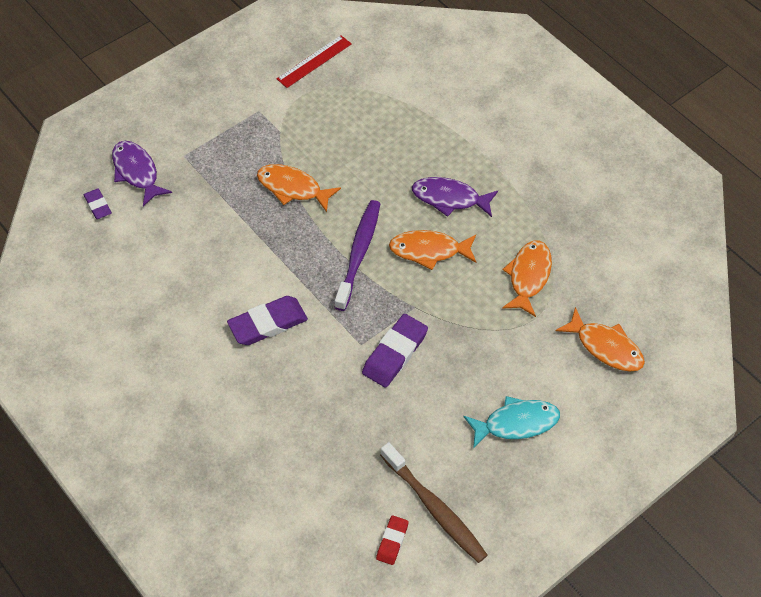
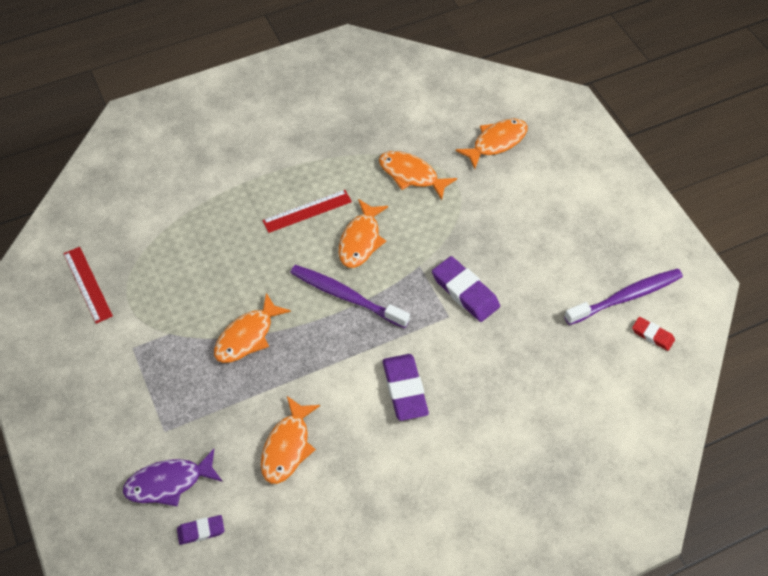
camera: 75 degrees left, 0 degrees up
brown toothbrush [380,442,488,563] -> purple toothbrush [564,268,683,325]
purple fish [412,177,498,217] -> red ruler [262,190,352,233]
turquoise fish [463,396,560,449] -> none
none -> orange fish [261,396,320,484]

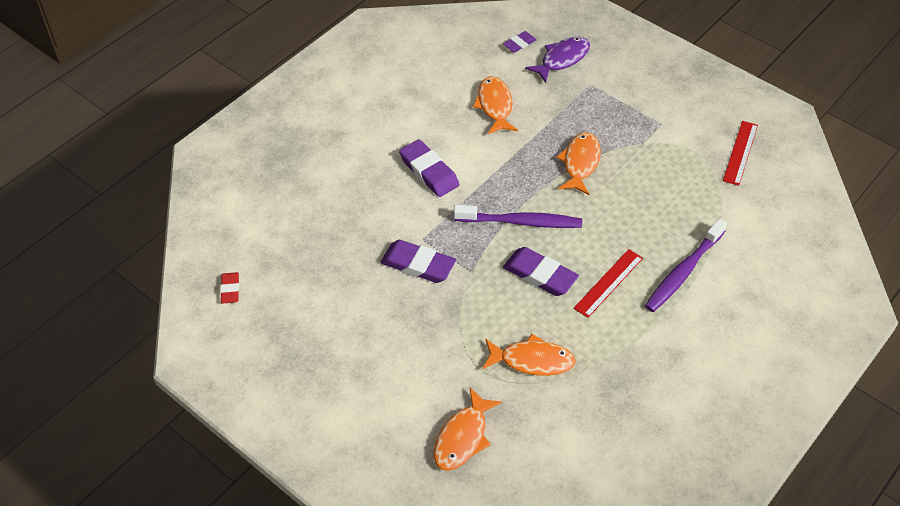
camera: 155 degrees right, 5 degrees down
red ruler [63,247,113,324] -> red ruler turned 75 degrees clockwise [723,121,758,186]
orange fish [339,199,388,268] -> purple eraser [503,247,579,296]
purple toothbrush [564,268,683,325] -> purple toothbrush moved to [645,218,727,312]
red eraser [632,317,675,351] -> red eraser turned 75 degrees clockwise [220,272,239,304]

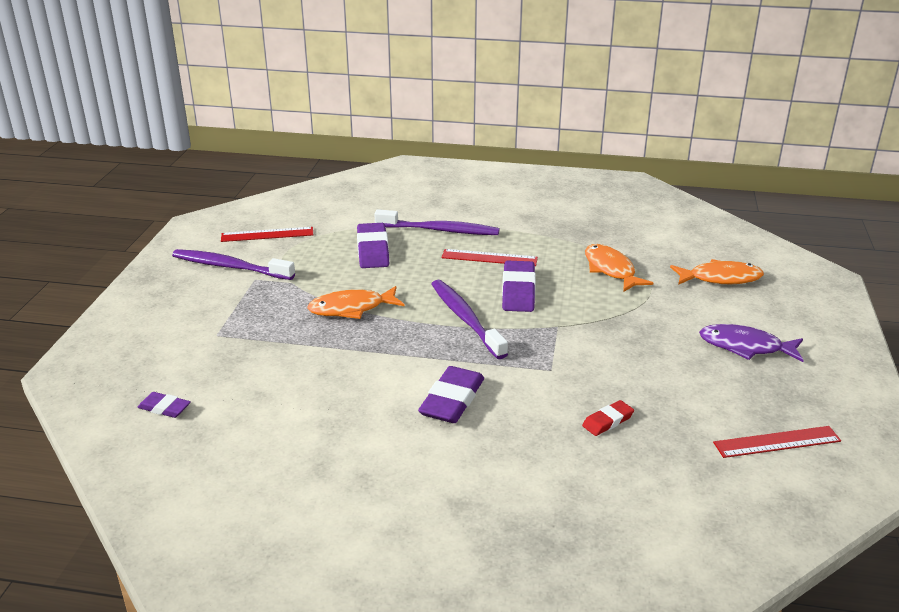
camera: 120 degrees left, 20 degrees down
red eraser [220,272,239,304] -> red eraser moved to [582,400,634,436]
purple eraser [380,240,456,283] -> purple eraser moved to [357,223,389,268]
orange fish [473,76,518,134] -> none
purple fish [525,37,590,83] -> purple fish moved to [699,324,804,362]
none -> purple toothbrush [172,249,295,280]
none -> red ruler [713,426,841,458]

